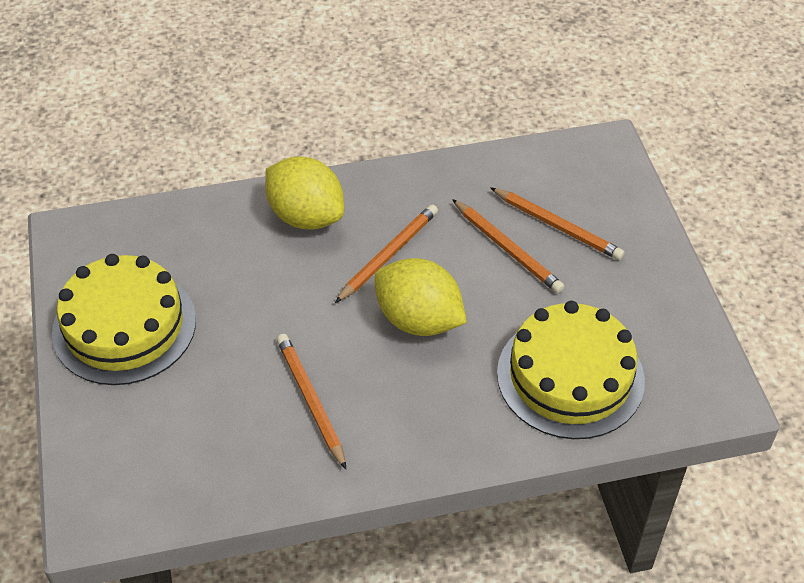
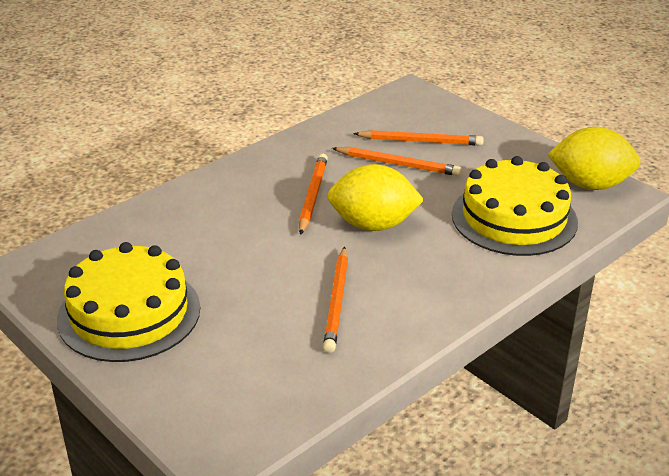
camera: 30 degrees left, 15 degrees down
yellow lemon [265,156,344,229] -> yellow lemon moved to [547,127,641,190]
orange pencil [277,334,346,469] -> orange pencil turned 120 degrees counterclockwise [323,246,348,353]

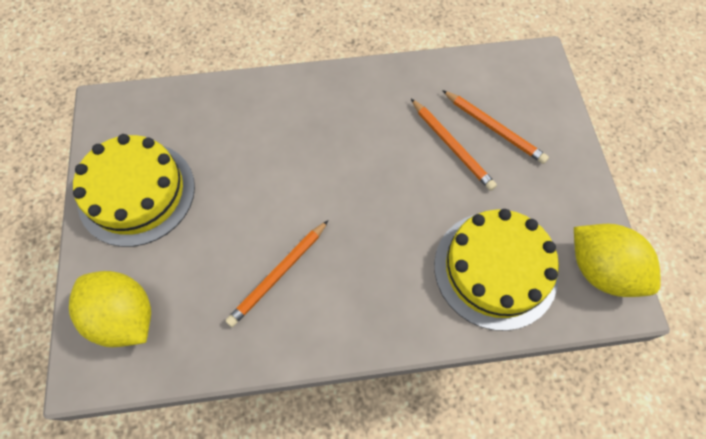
camera: 35 degrees right, 30 degrees up
orange pencil [299,154,328,235] -> none
yellow lemon [327,164,424,231] -> yellow lemon moved to [69,271,151,347]

